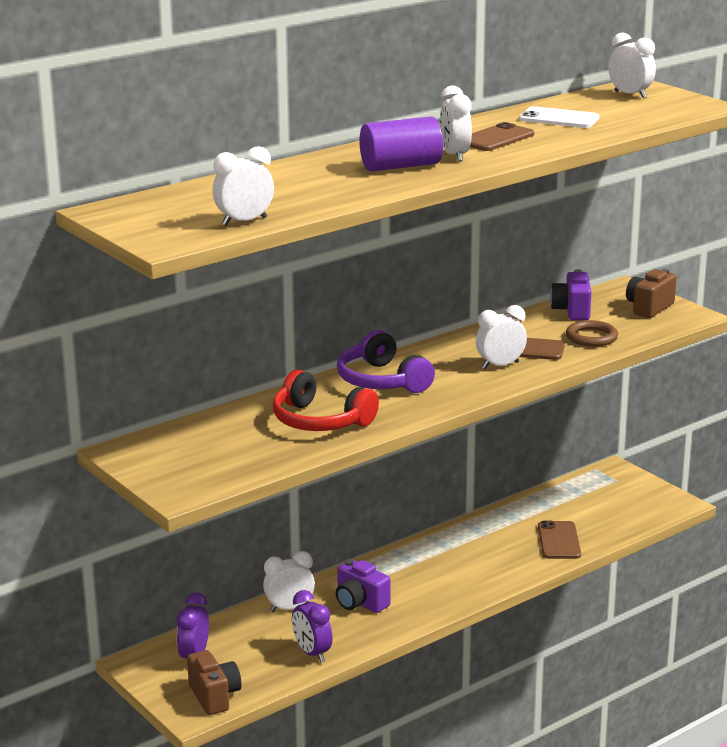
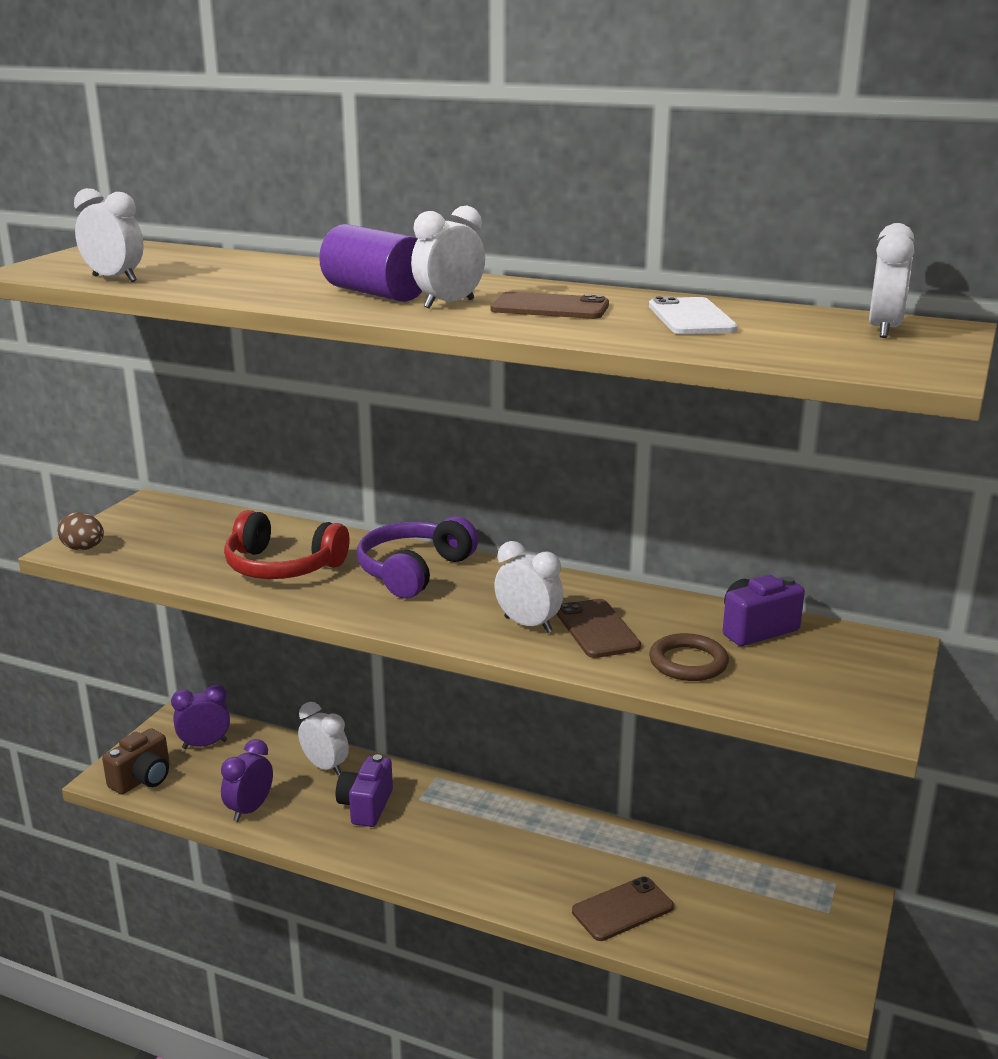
camera: 60 degrees right, 0 degrees up
red headphones [273,370,379,431] -> red headphones turned 75 degrees counterclockwise [224,510,349,579]
brown camera [626,269,677,318] -> none
none -> brown egg [57,512,104,550]

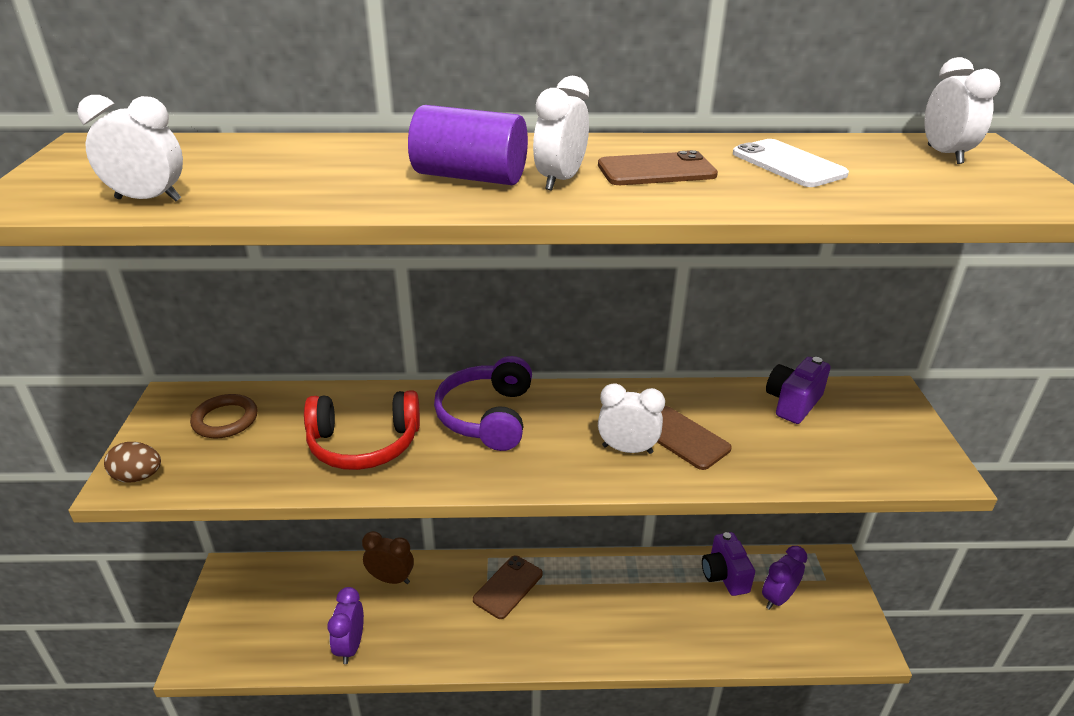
camera: 25 degrees left, 10 degrees up
brown camera [102,728,169,794] -> none
purple clock [171,684,230,749] -> purple clock moved to [762,546,807,610]
white clock [298,702,349,775] -> brown clock [362,531,414,584]
purple camera [336,754,393,827] -> purple camera moved to [702,532,755,596]
brown phone [572,876,674,941] -> brown phone moved to [473,555,543,619]
brown ring [649,633,729,681] -> brown ring moved to [190,394,258,438]

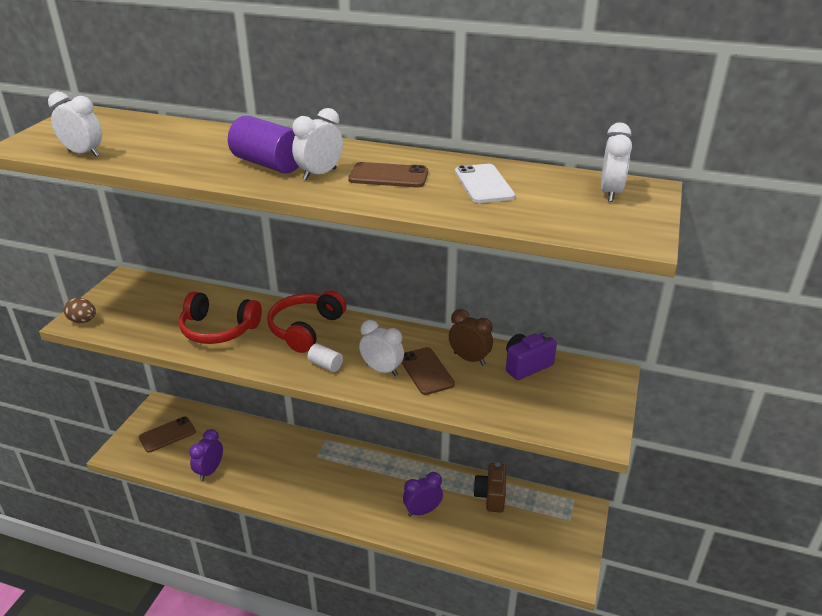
camera: 20 degrees right, 0 degrees up
brown ring [190,394,258,438] -> none
brown clock [362,531,414,584] -> brown clock moved to [449,309,493,365]
purple headphones [434,356,532,451] -> red headphones [267,291,346,353]
brown phone [473,555,543,619] -> brown phone moved to [139,416,196,453]
purple camera [702,532,755,596] -> brown camera [473,463,506,513]
purple clock [762,546,807,610] -> purple clock moved to [403,472,443,517]
none -> white cylinder [307,343,343,372]

